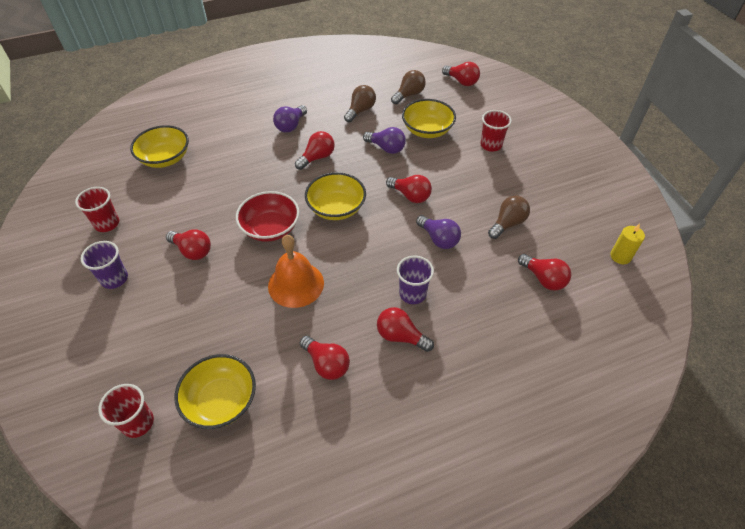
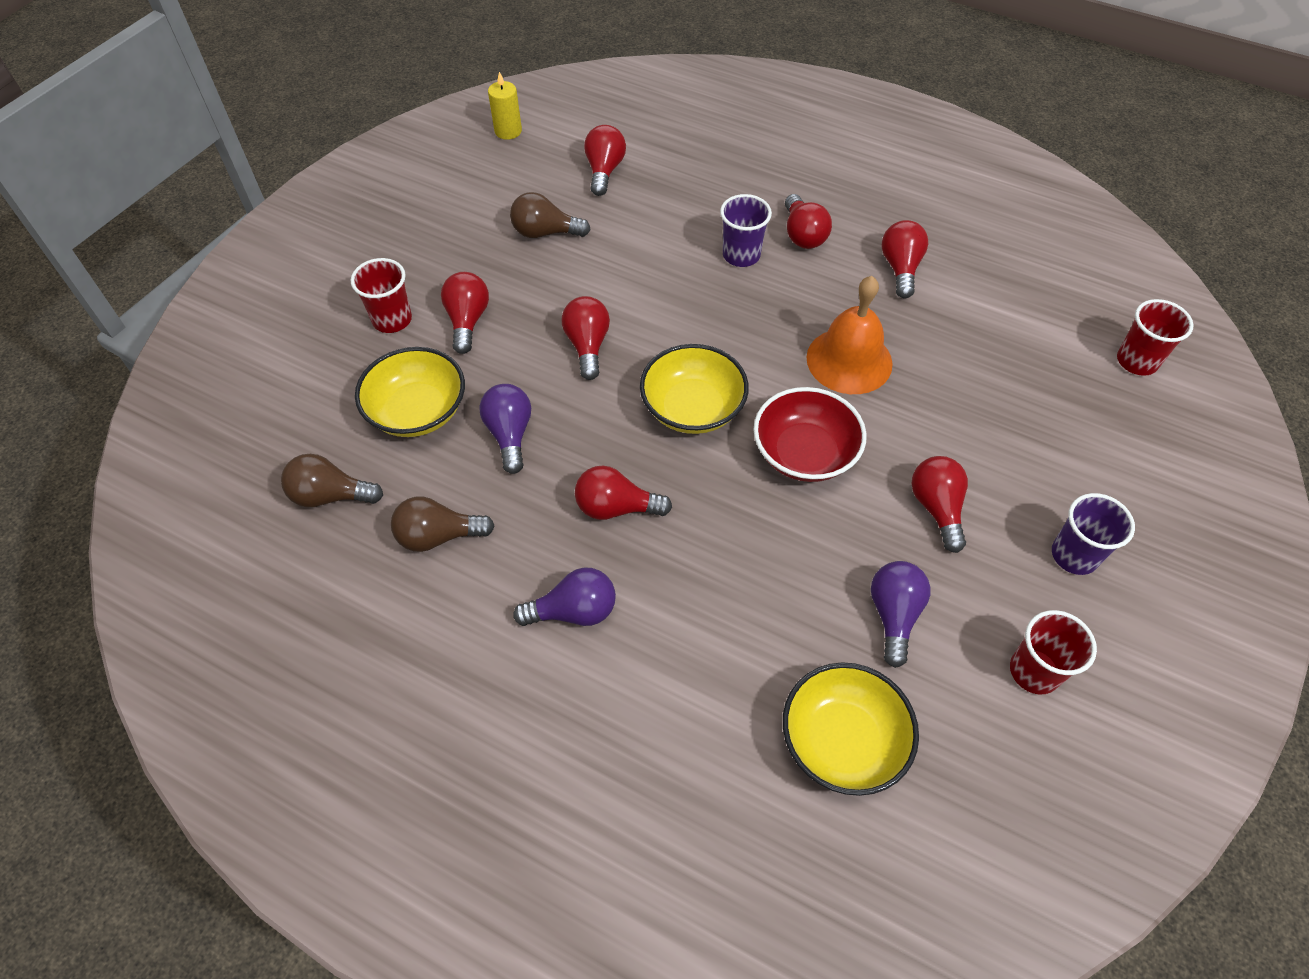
camera: 130 degrees left, 5 degrees up
yellow bowl [175,354,256,429] -> none
purple light bulb [416,215,461,249] -> purple light bulb moved to [871,561,931,668]
red light bulb [442,62,480,86] -> red light bulb moved to [441,272,489,354]

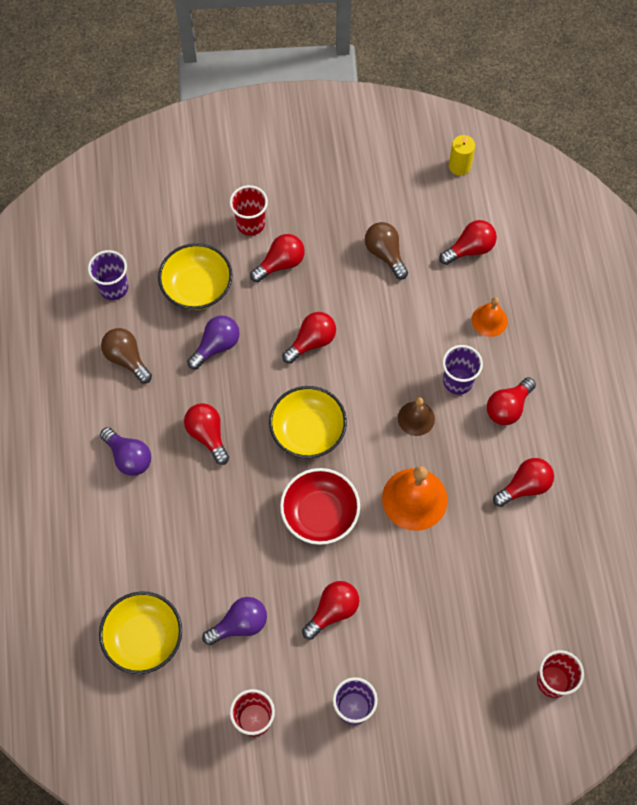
camera: 55 degrees right, 10 degrees up
brown light bulb [281,454,383,507] -> purple cup [88,250,128,300]
none -> brown bell [398,398,435,436]
none -> orange bell [472,297,508,337]

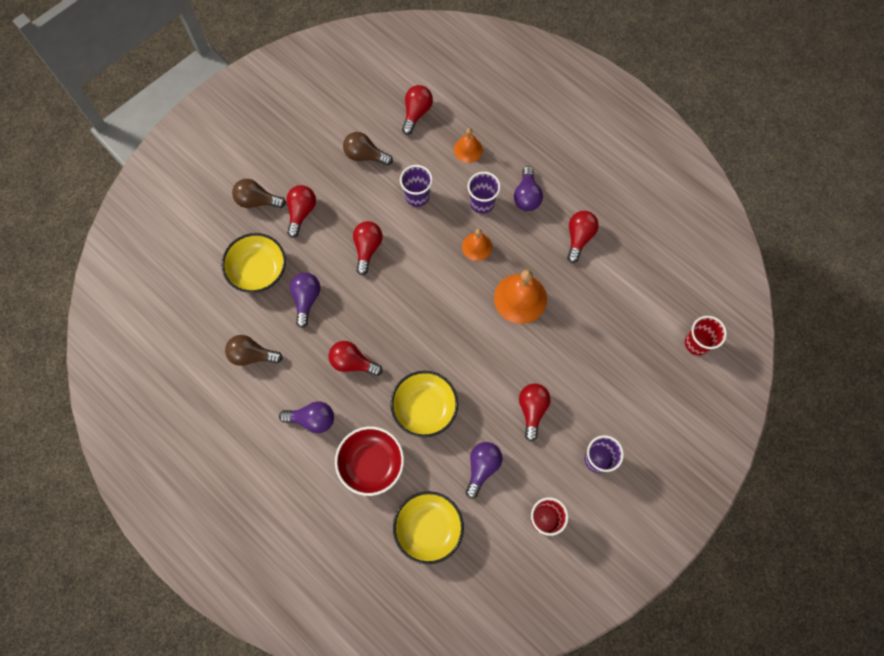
camera: 40 degrees left, 5 degrees up
purple cup [88,250,128,300] -> purple cup moved to [400,165,433,207]
red cup [230,185,268,236] -> brown light bulb [232,179,286,208]
yellow bowl [269,386,347,458] -> yellow bowl moved to [390,371,458,437]
red bowl [280,468,360,545] -> red bowl moved to [335,426,404,496]
brown bell [398,398,435,436] -> orange bell [462,229,492,261]
yellow candle [449,135,475,176] -> none
red light bulb [487,377,536,425] -> purple light bulb [514,166,543,211]

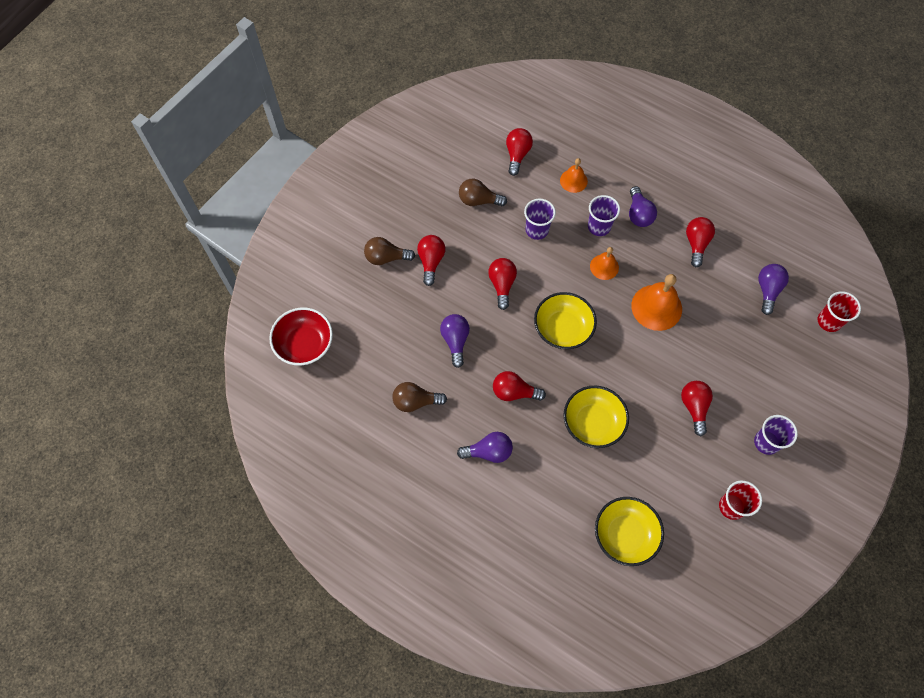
camera: 10 degrees left, 5 degrees down
yellow bowl [221,233,286,293] -> yellow bowl moved to [534,292,597,349]
red bowl [335,426,404,496] -> red bowl moved to [269,307,333,366]
purple light bulb [466,442,503,499] -> purple light bulb moved to [758,264,789,315]

